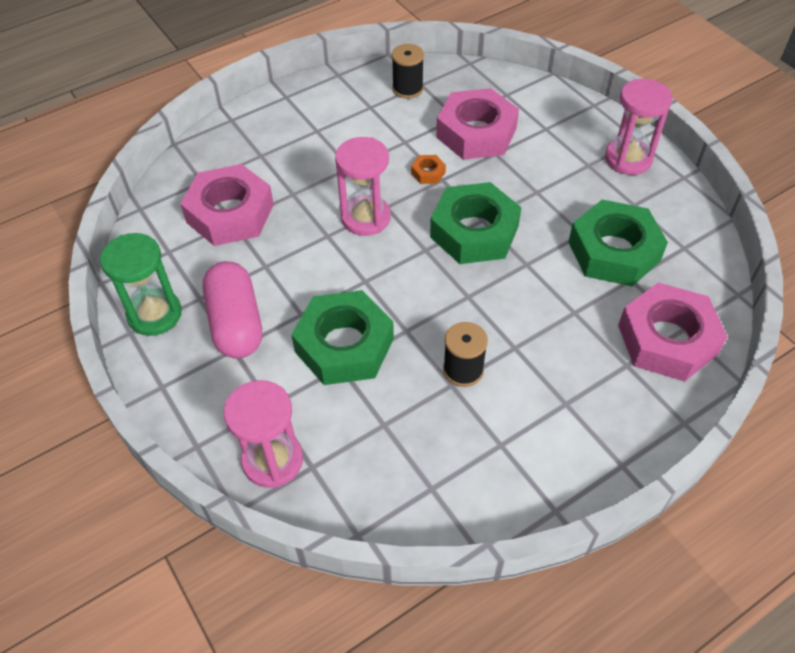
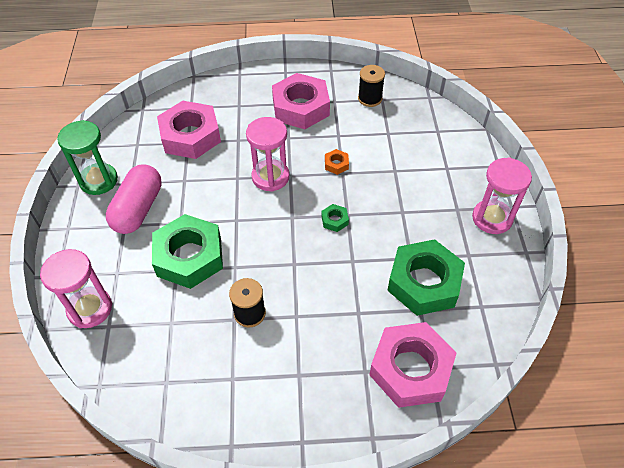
camera: 30 degrees right, 0 degrees up
green nut [430,182,522,264] -> green nut [321,204,349,232], size x0.40
pink nut [436,88,519,160] -> pink nut moved to [272,73,330,129]

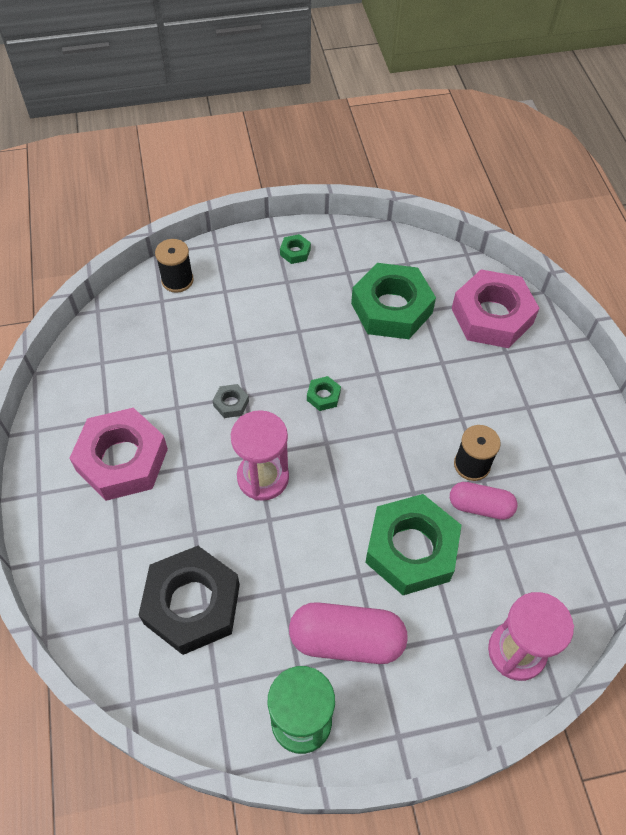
camera: 100 degrees left, 5 degrees up
pink nut [157,101,221,159] -> black nut [139,546,240,655]
orange nut [325,149,349,175] -> grey nut [213,384,249,418]
black spool [358,65,385,107] -> black spool moved to [155,239,194,293]
pink hourglass [472,157,532,234] -> green nut [280,234,311,264]
none -> pink capsule [450,482,518,520]

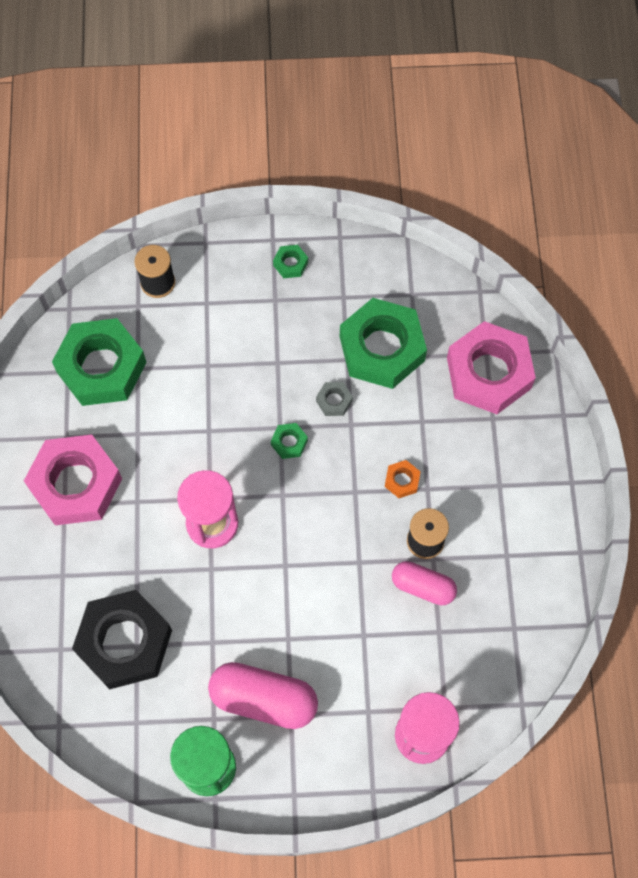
camera: 10 degrees right, 10 degrees up
grey nut [213,384,249,418] -> grey nut moved to [316,382,353,416]
green nut [365,494,462,595] -> green nut moved to [52,318,146,406]
none -> orange nut [385,460,420,498]

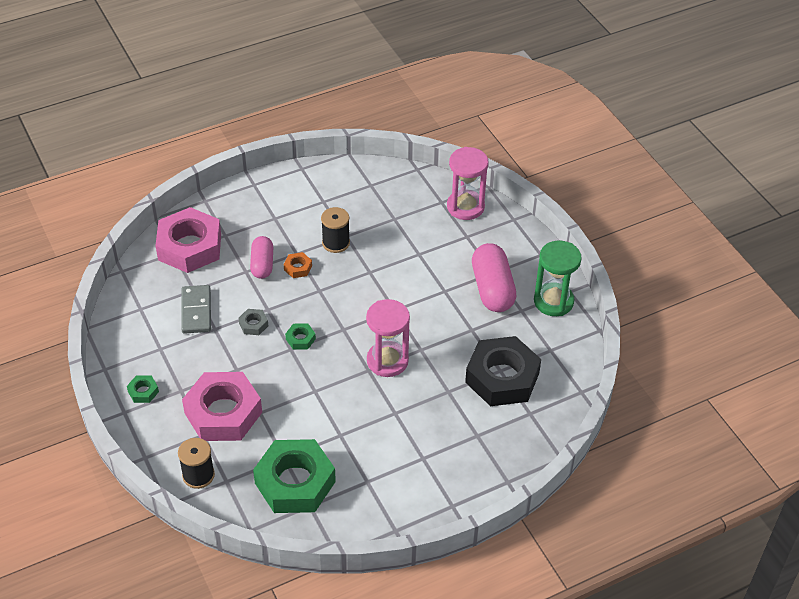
camera: 115 degrees left, 20 degrees down
pink nut [24,435,122,525] -> pink nut moved to [182,372,262,441]
green nut [340,298,427,389] -> grey domino [181,285,211,334]
pink capsule [392,561,457,605] -> pink capsule moved to [250,236,273,279]

